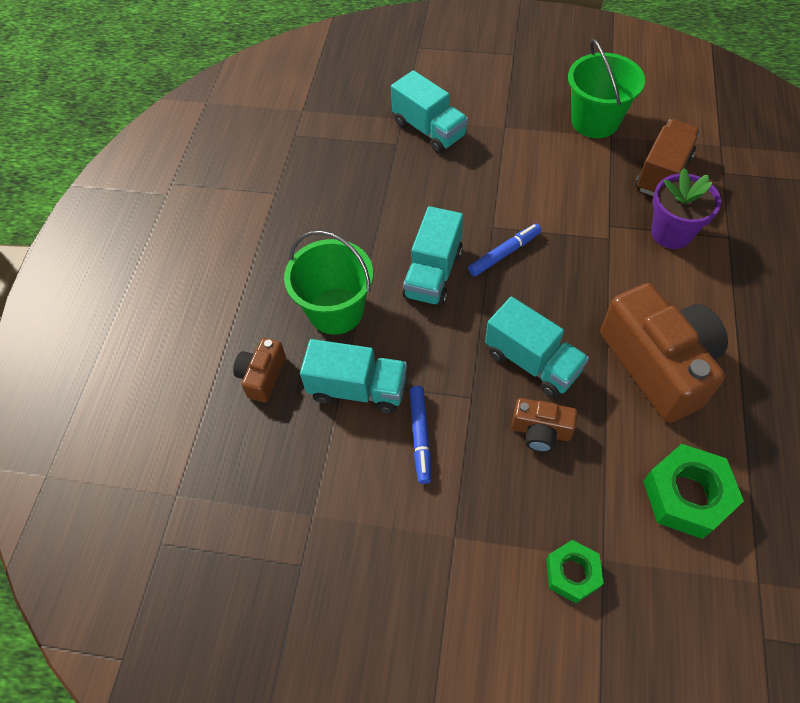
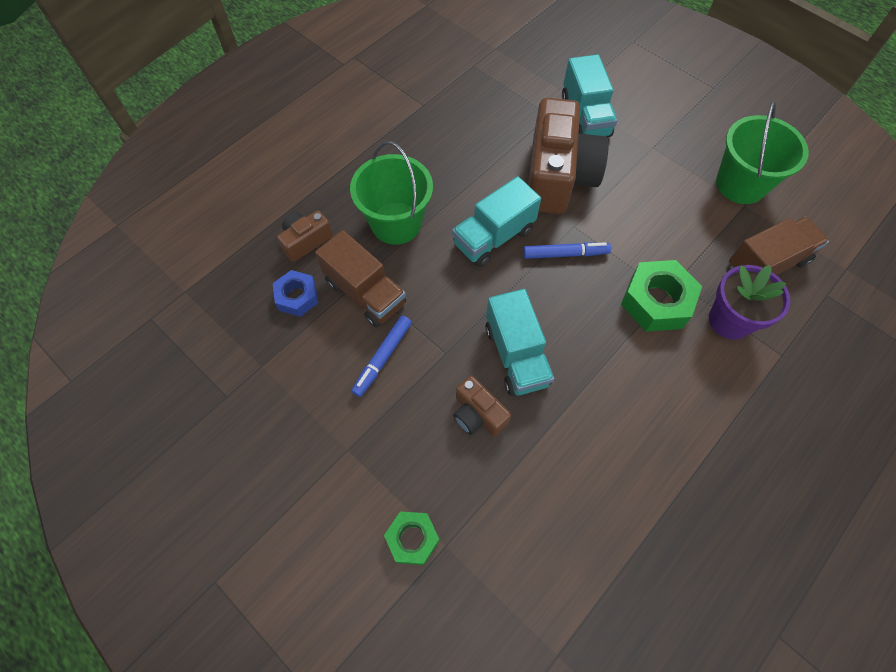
camera: 30 degrees right, 5 degrees up
turquoise truck [300,339,407,414] -> brown truck [315,230,406,327]
brown camera [600,283,728,423] -> brown camera moved to [528,98,609,214]
green nut [643,444,744,539] -> green nut moved to [621,260,702,332]
none -> blue nut [273,270,318,317]

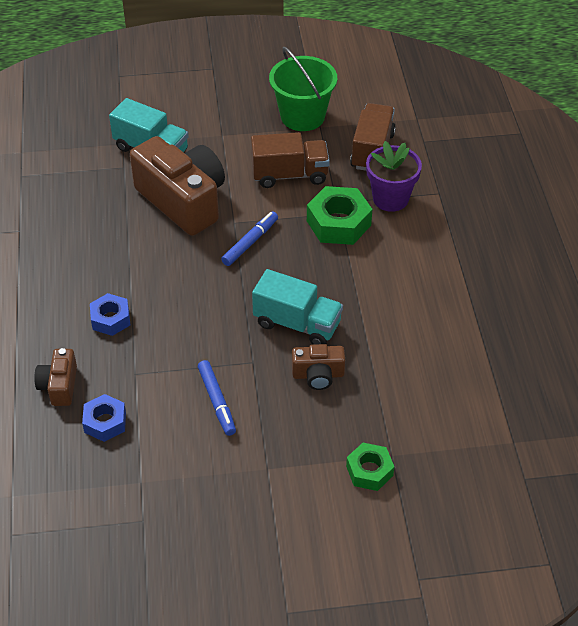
camera: 50 degrees left, 15 degrees down
brown truck [315,230,406,327] -> brown truck moved to [251,132,330,188]
green bucket [350,141,433,245] -> blue nut [90,293,130,336]
turquoise truck [452,176,541,267] -> none

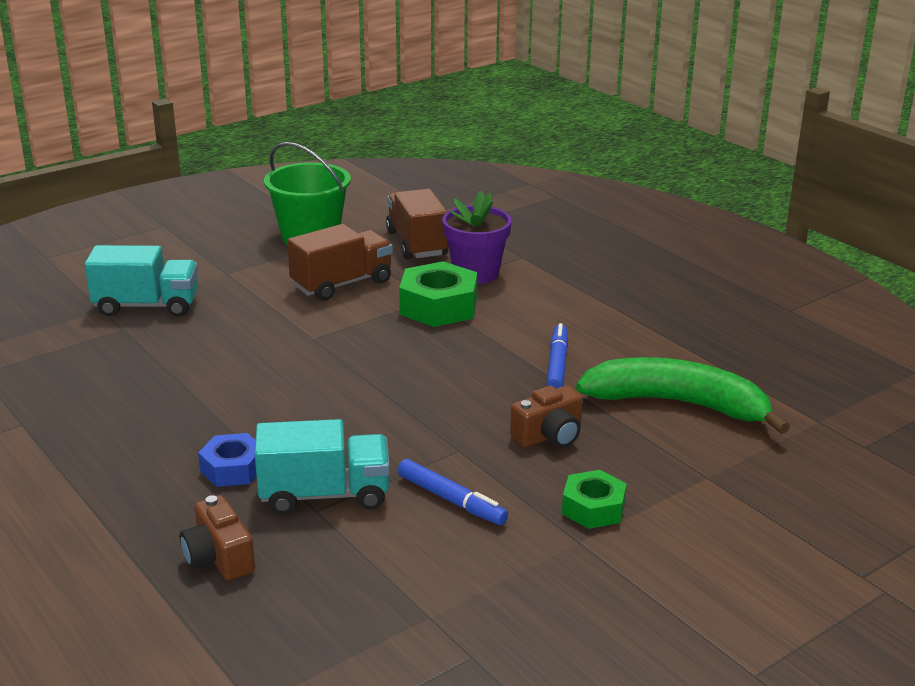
camera: 30 degrees left, 20 degrees down
blue nut [82,394,126,442] -> none
brown camera [130,136,225,236] -> none
blue marker [221,212,278,266] -> blue marker moved to [547,323,568,388]
turquoise truck [252,269,343,345] -> turquoise truck moved to [255,419,390,514]
green nut [346,443,394,491] -> green nut moved to [562,470,627,529]
none -> green banana [576,357,790,434]

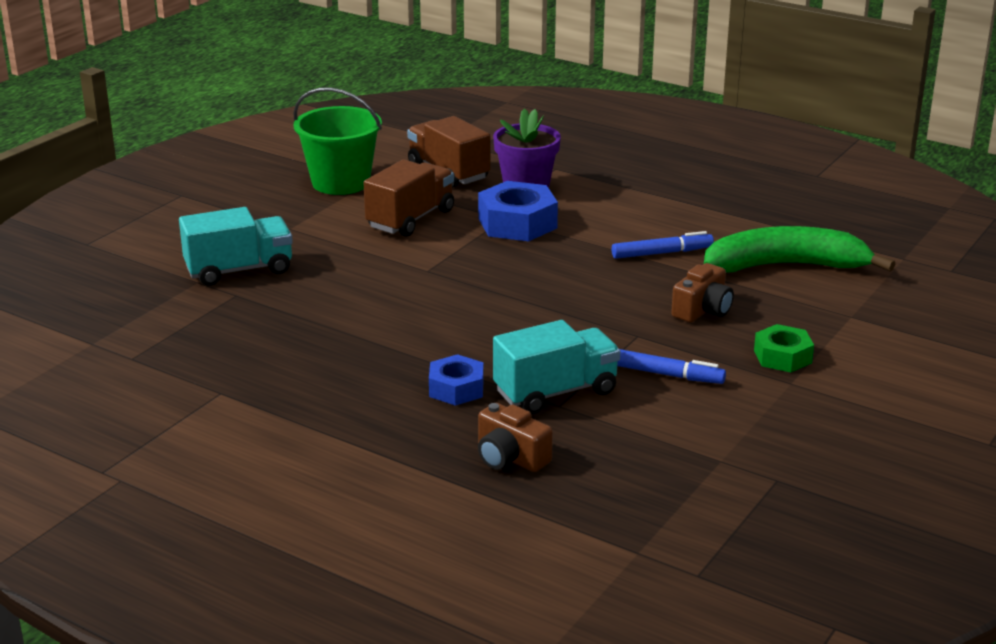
camera: 20 degrees left, 0 degrees up
green nut [399,261,477,327] -> blue nut [478,181,558,242]
blue marker [547,323,568,388] -> blue marker turned 90 degrees clockwise [612,231,714,259]

